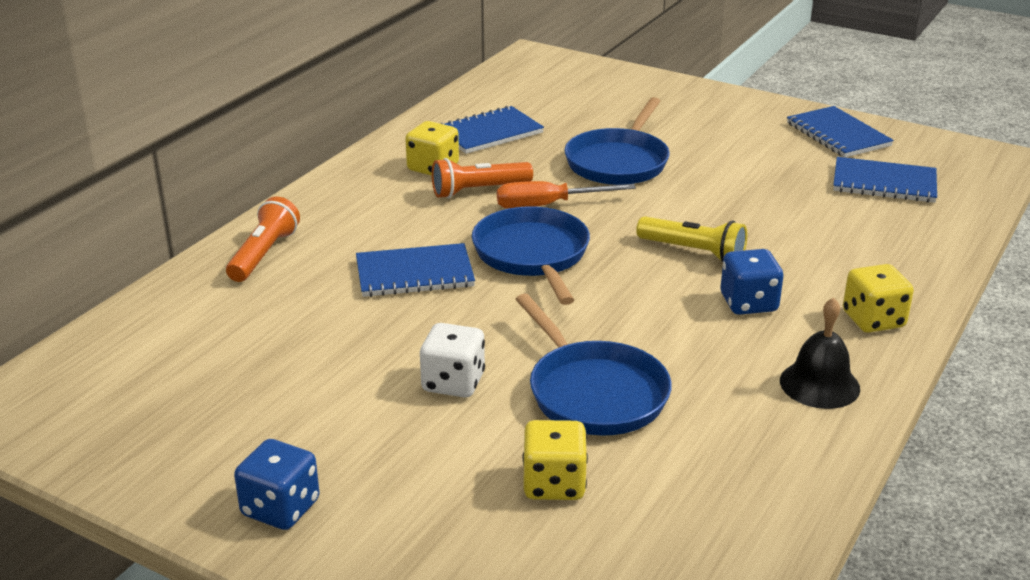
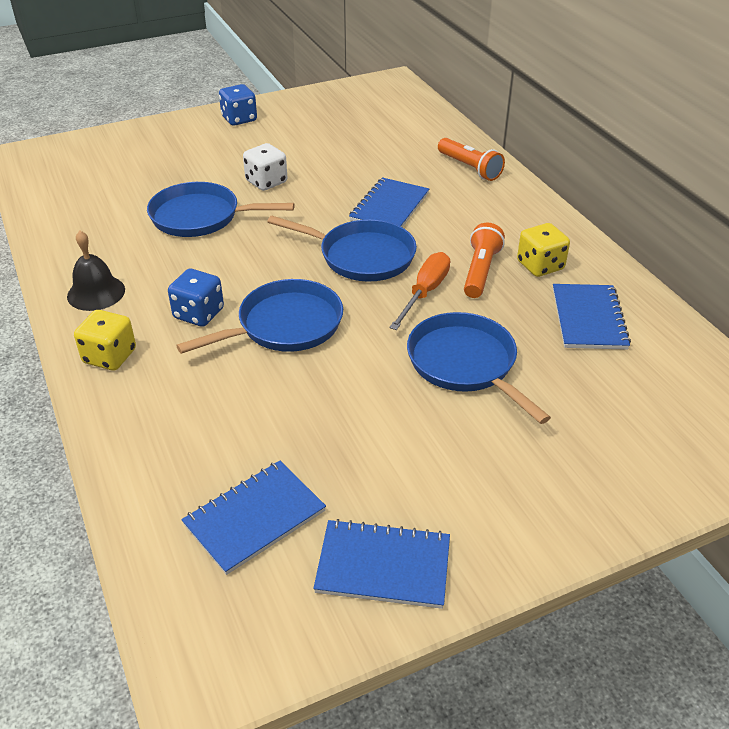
camera: 125 degrees right, 10 degrees up
yellow dice [522,420,588,500] -> none
yellow flashlight [636,216,747,262] -> blue pan [176,279,343,354]

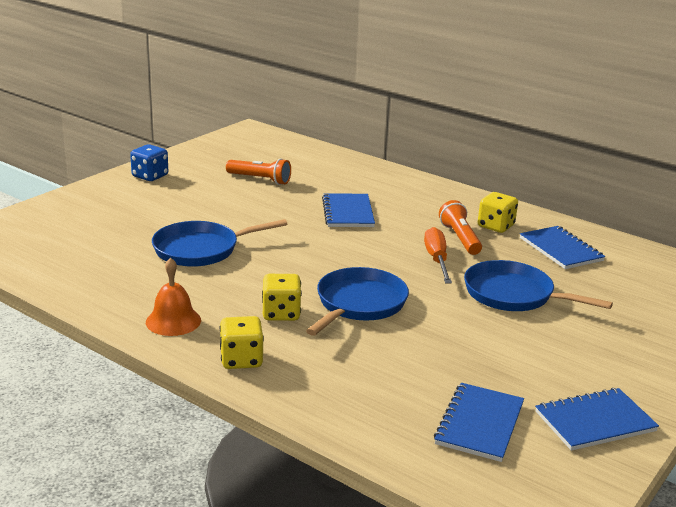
camera: 30 degrees left, 15 degrees down
black bell [67,231,125,311] -> orange bell [146,258,201,336]
blue dice [168,269,224,327] -> yellow dice [262,274,302,321]
white dice [243,143,287,191] -> none
blue pan [267,216,417,281] -> none
orange flashlight [438,138,505,181] -> orange flashlight moved to [226,158,291,185]

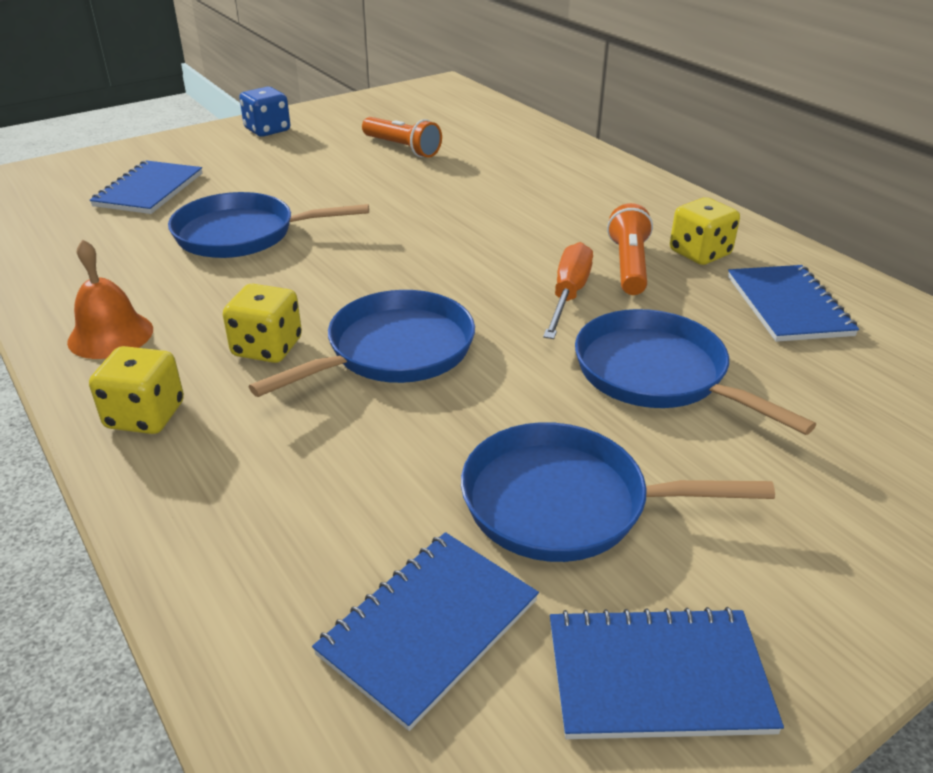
camera: 20 degrees right, 10 degrees up
blue notebook [322,193,375,227] -> blue notebook moved to [89,160,202,214]
none -> blue pan [461,422,775,562]

